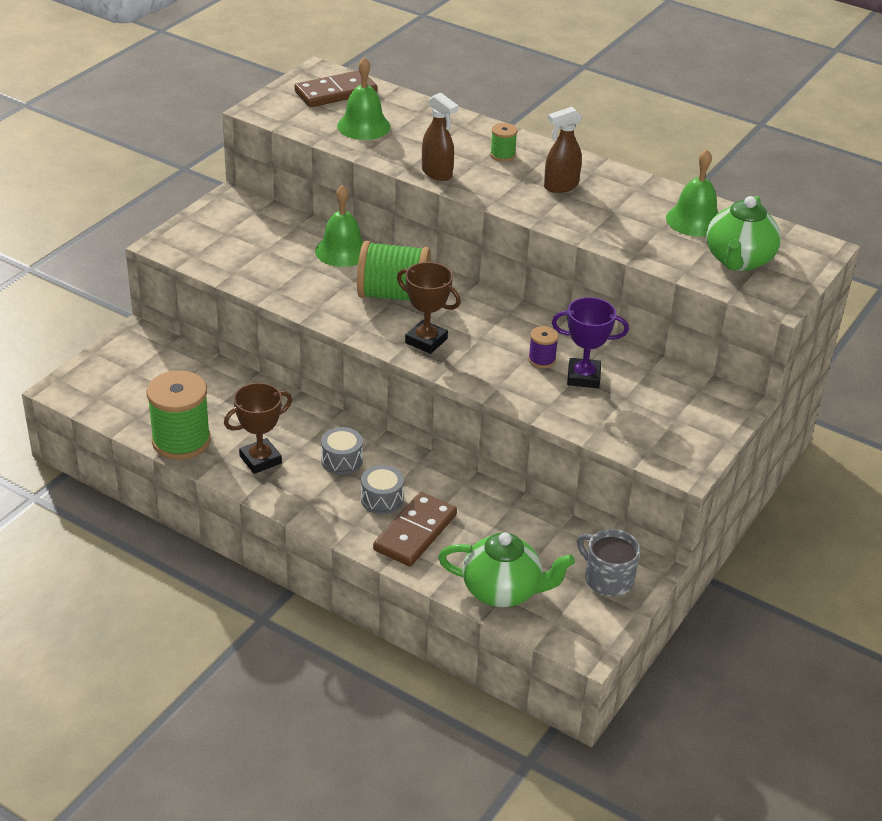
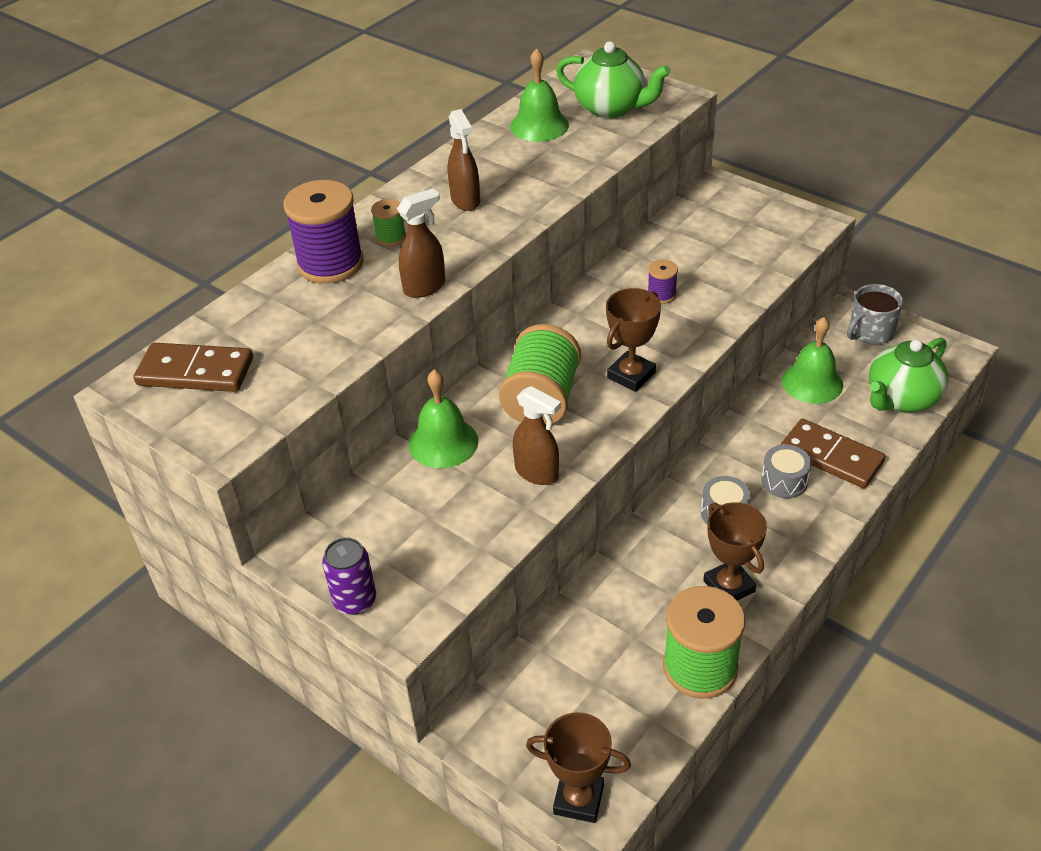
camera: 80 degrees left, 5 degrees up
brown domino [295,70,377,107] -> brown domino turned 60 degrees counterclockwise [133,343,253,392]
green bell [337,57,391,140] -> green bell moved to [782,317,843,404]
green teapot [438,532,575,607] -> green teapot turned 150 degrees counterclockwise [869,338,948,412]
purple trophy [552,297,629,388] -> none
none -> purple spool [284,180,364,284]
none -> purple can [322,537,376,615]
none -> brown spray bottle [513,386,561,485]
none -> brown trophy [526,712,631,823]

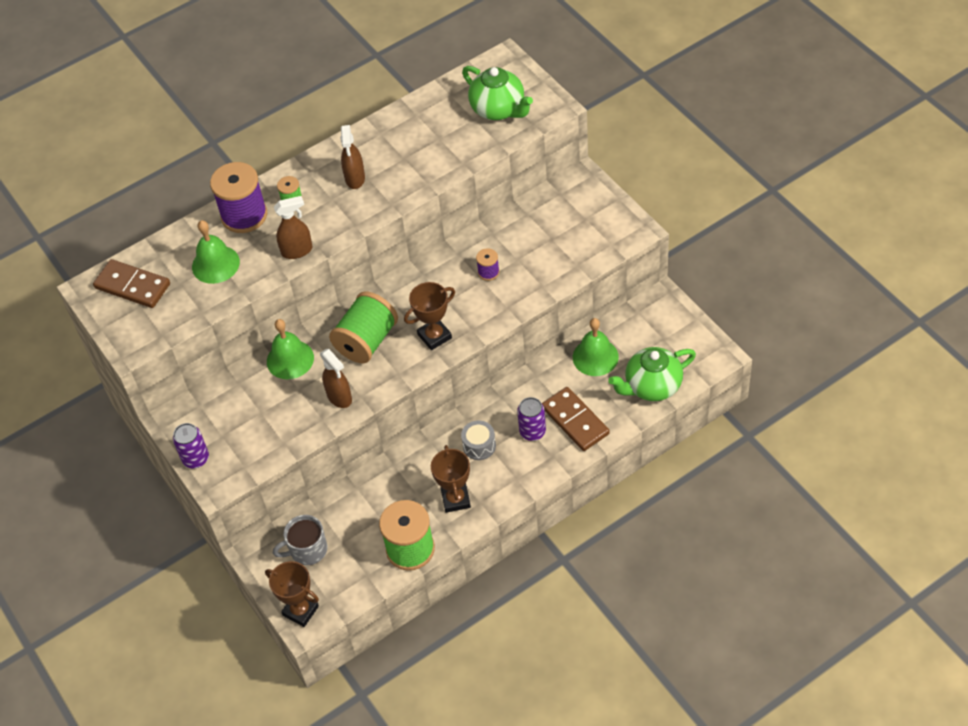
camera: 20 degrees right, 10 degrees up
green bell [510,48,569,142] -> green bell moved to [192,220,240,284]
grey drum [761,444,811,498] -> purple can [517,397,546,441]
grey mug [847,284,903,345] -> grey mug moved to [273,515,327,565]

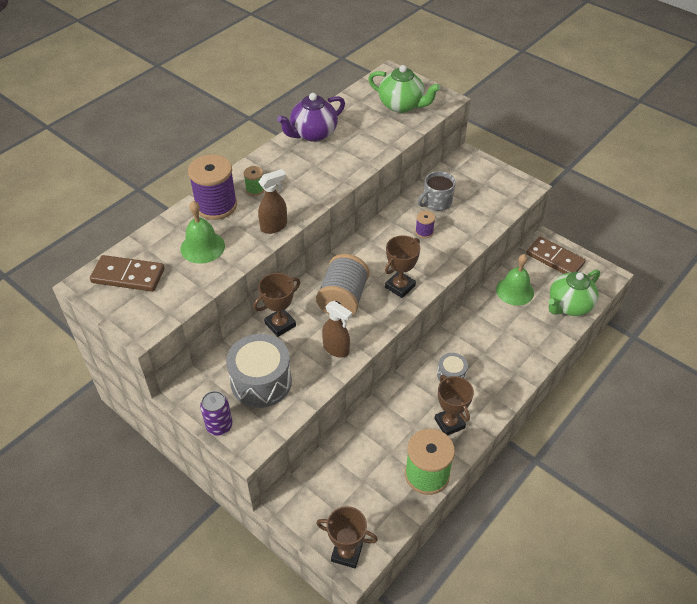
camera: 20 degrees left, 5 degrees down
green bell [267,319,314,379] -> brown trophy [253,273,300,337]
grey mug [273,515,327,565] -> grey mug moved to [418,171,456,211]
green spool [329,292,398,363] -> grey spool [316,254,369,316]
brown spray bottle [340,125,365,189] -> none
purple can [517,397,546,441] -> none
brown domino [542,387,610,451] -> brown domino moved to [526,237,586,274]
none -> grey drum [226,334,292,408]
none -> purple teapot [277,93,345,142]

